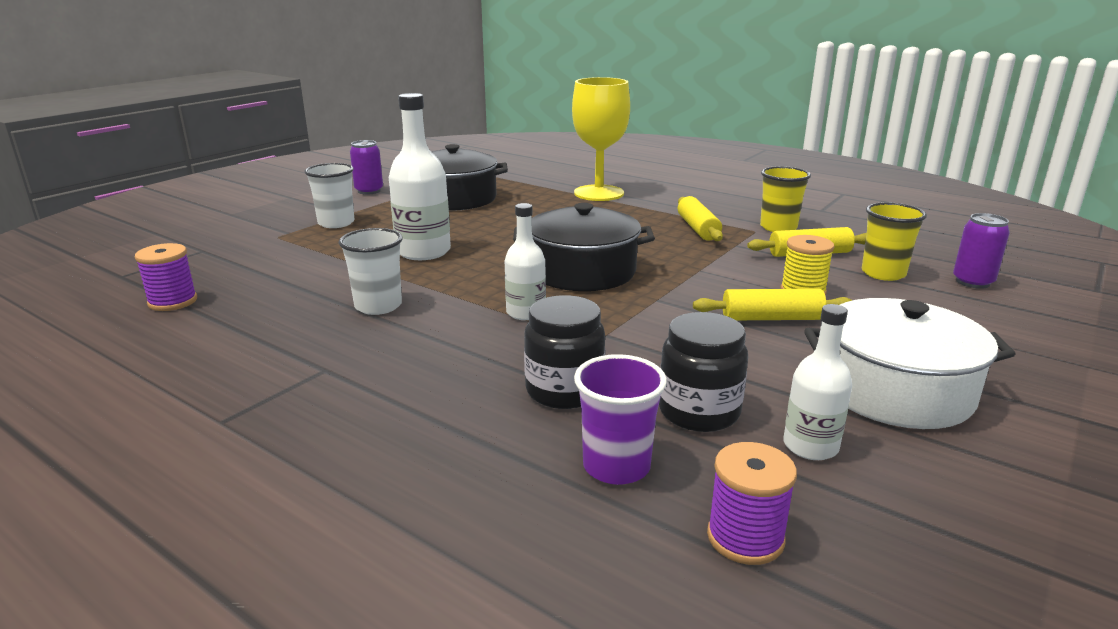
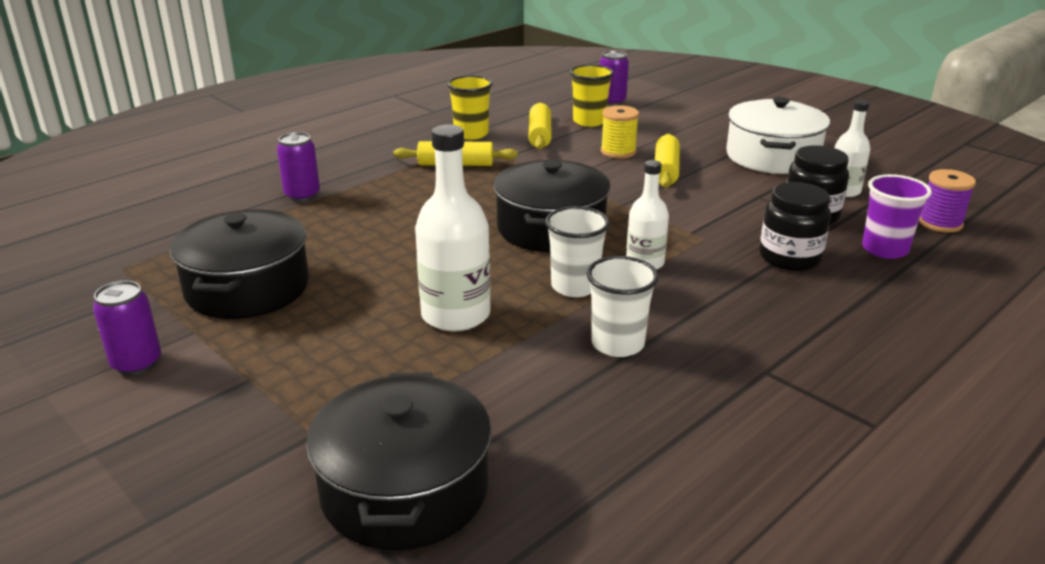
camera: 80 degrees left, 5 degrees up
purple spool [135,243,197,311] -> none
white cup [304,163,354,228] -> white cup moved to [545,206,610,297]
yellow goblet [572,77,630,201] -> purple can [277,132,320,202]
none -> black pot [306,373,492,550]

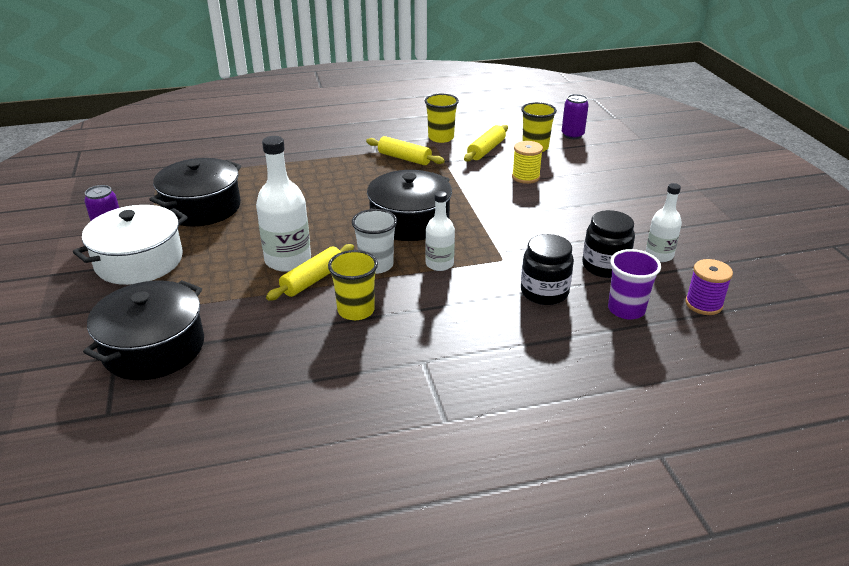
camera: 30 degrees right, 5 degrees up
purple can [277,132,320,202] -> none
white cup [587,256,659,357] -> yellow cup [328,250,378,320]
yellow rolling pin [655,133,680,188] -> yellow rolling pin moved to [266,244,354,301]
white pot [726,97,830,174] -> white pot moved to [73,205,188,285]

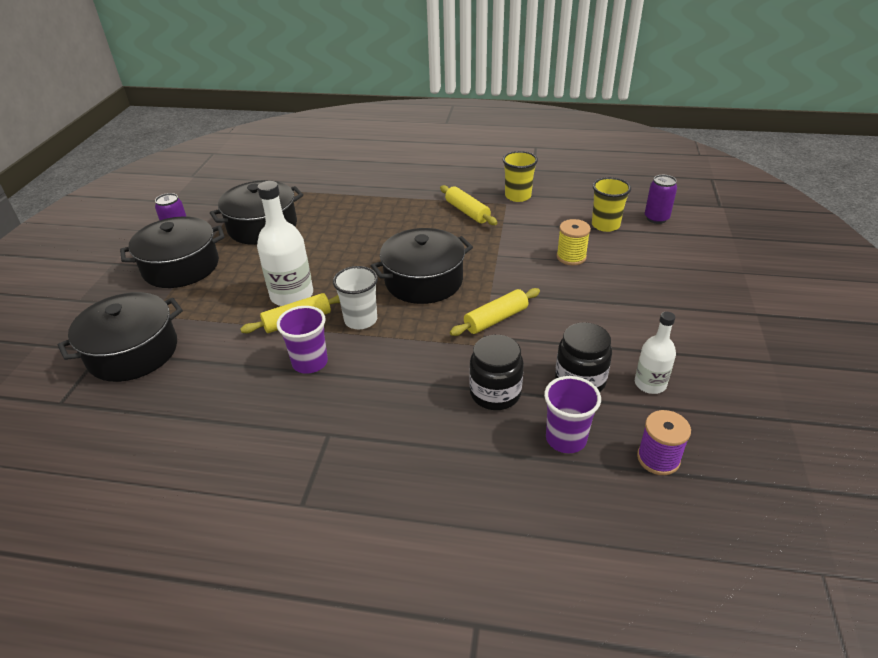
camera: 25 degrees right, 5 degrees up
white pot [73,205,188,285] -> black pot [120,216,225,288]
yellow cup [328,250,378,320] -> purple cup [277,306,328,374]
white bottle [425,191,455,271] -> none
yellow rolling pin [464,125,508,162] -> yellow rolling pin moved to [450,288,540,336]

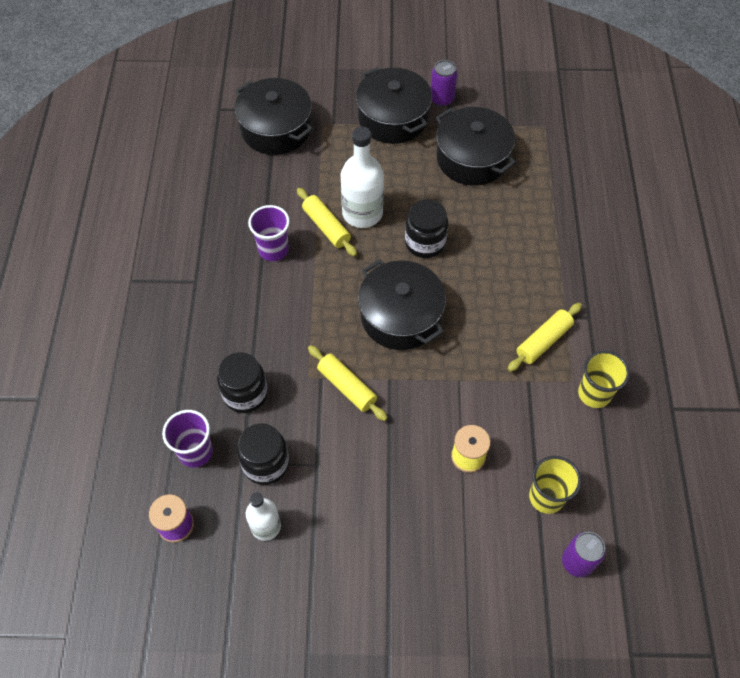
camera: 80 degrees right, 20 degrees up
white cup [333,266,378,329] -> none
none -> black jar [405,199,448,258]

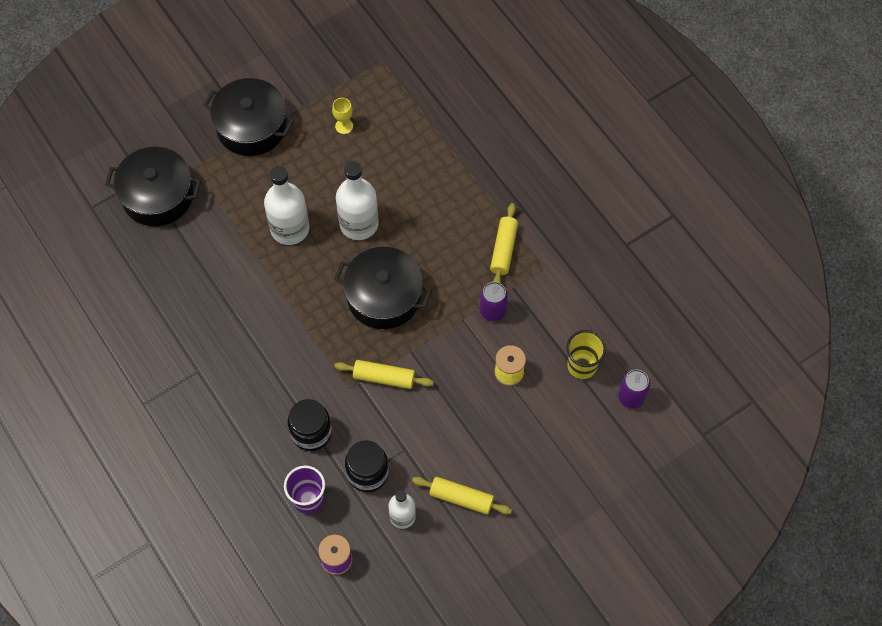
camera: 35 degrees left, 5 degrees up
purple cup [248,205,290,261] -> none
yellow rolling pin [297,188,357,256] -> yellow rolling pin moved to [412,477,512,515]
black jar [405,199,448,258] -> white bottle [336,161,379,240]
purple can [431,60,457,107] -> purple can moved to [480,282,508,321]
black pot [436,107,516,186] -> yellow goblet [332,98,353,134]
yellow cup [578,351,630,408] -> none

